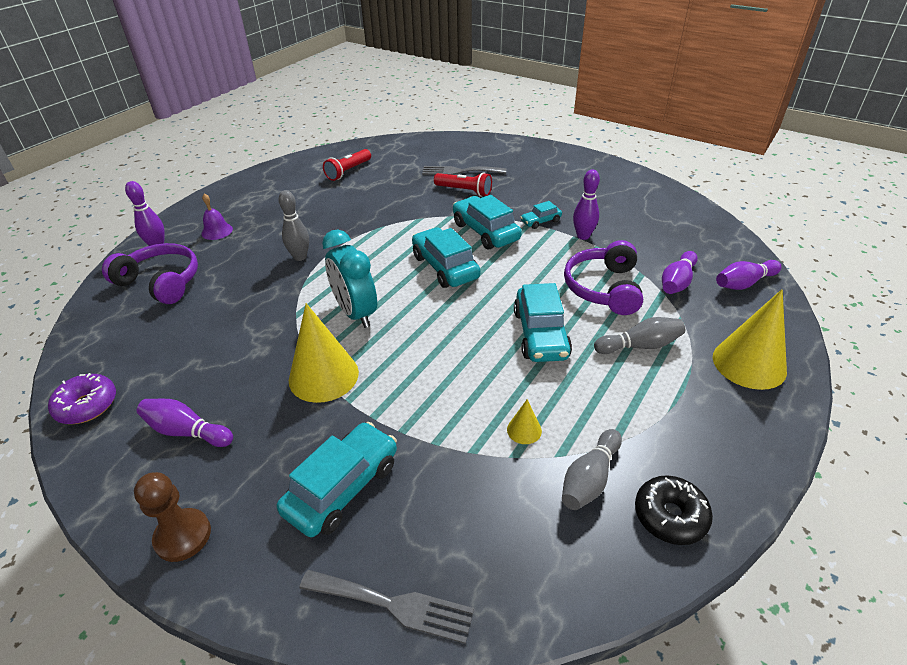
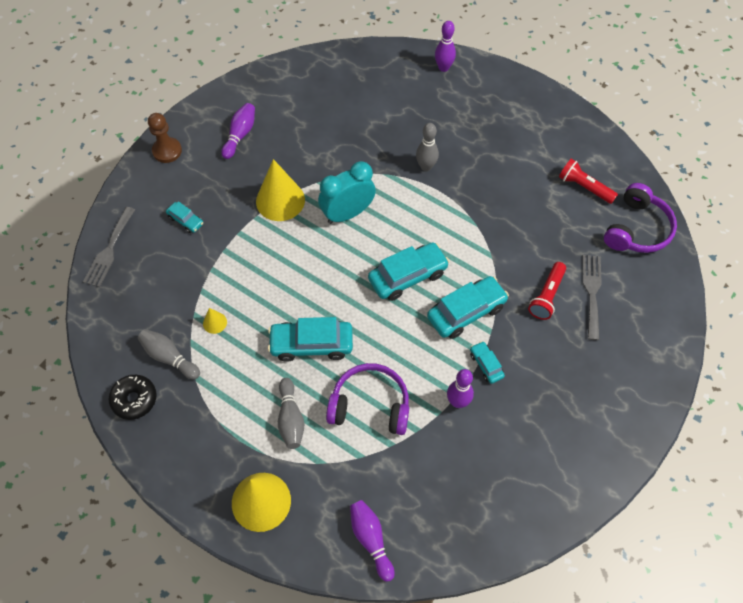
camera: 90 degrees right, 20 degrees up
purple donut [48,373,116,424] -> none
purple headphones [102,243,198,304] -> purple headphones moved to [604,183,677,253]
purple bell [201,193,233,240] -> none
turquoise car [277,422,397,537] -> turquoise car [166,201,203,233], size x0.52
purple bowling pin [662,251,698,294] -> none

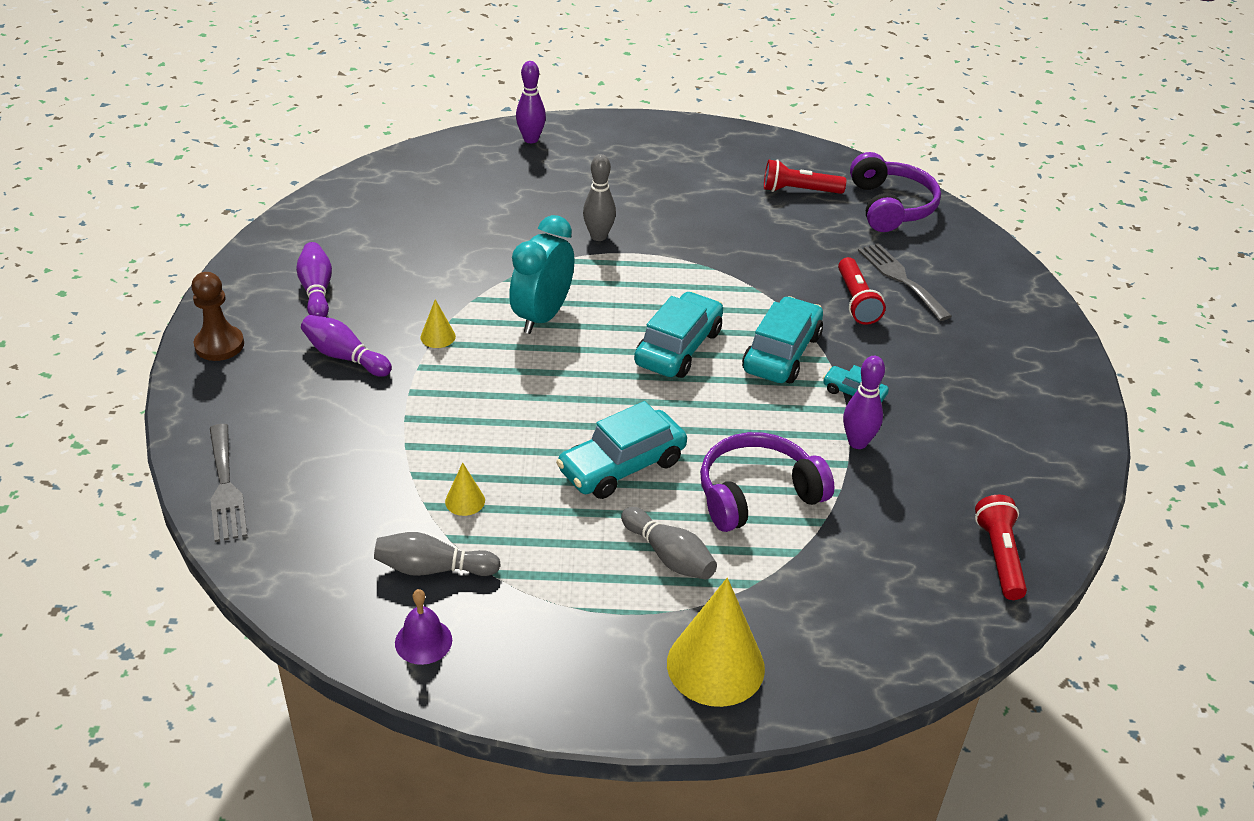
camera: 35 degrees left, 20 degrees down
black donut [109,375,157,420] -> purple bell [395,589,452,665]
turquoise car [166,201,203,233] -> none
yellow cone [256,159,305,221] -> yellow cone [421,299,456,348], size x0.45
purple bowling pin [350,500,395,582] -> purple bowling pin moved to [301,315,392,377]
none -> red flashlight [975,495,1027,600]

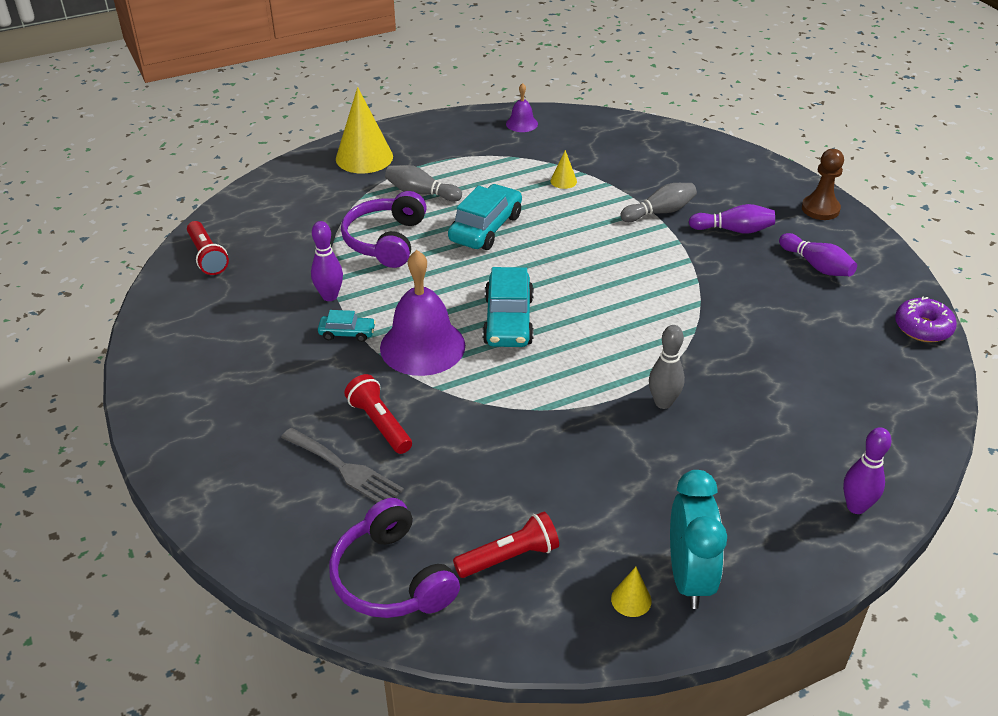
camera: 155 degrees right, 0 degrees up
grey fork [210,424,247,542] -> none
grey bowling pin [374,532,501,576] -> grey bowling pin moved to [620,183,697,222]
yellow cone [421,299,456,348] -> yellow cone moved to [611,567,652,617]
turquoise clock [509,215,575,334] -> turquoise clock moved to [670,470,727,609]
purple headphones [700,432,835,532] -> purple headphones turned 150 degrees clockwise [341,191,427,268]
turquoise car [742,296,823,383] -> purple bell [380,250,465,376]
none -> purple donut [895,296,957,342]

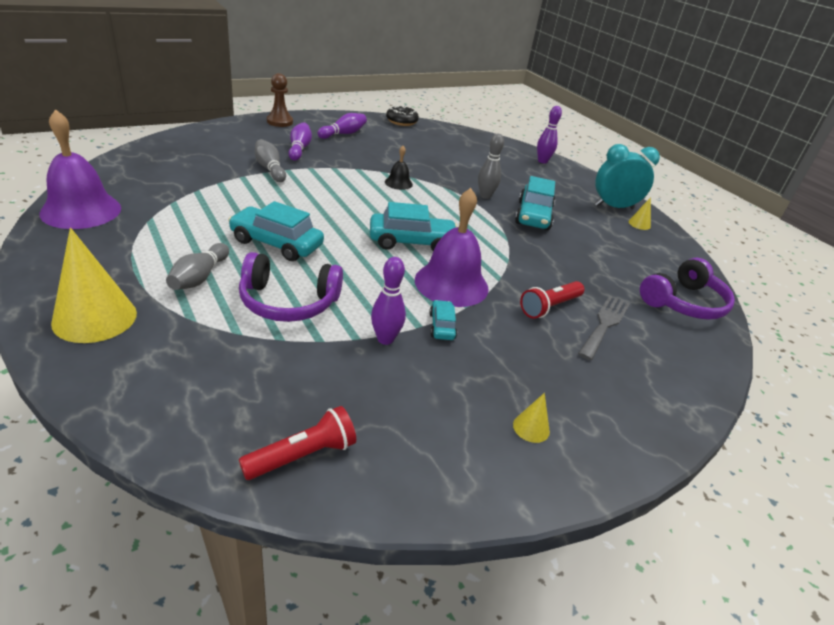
camera: 100 degrees left, 5 degrees down
red flashlight [453,512,559,578] -> none
purple bell [506,83,538,132] -> purple bell [39,109,121,229], size x2.06
yellow cone [551,150,577,189] -> yellow cone moved to [513,393,550,443]
purple donut [895,296,957,342] -> black donut [386,106,419,126]
none -> black bell [385,146,413,190]
none -> turquoise car [515,176,555,230]

